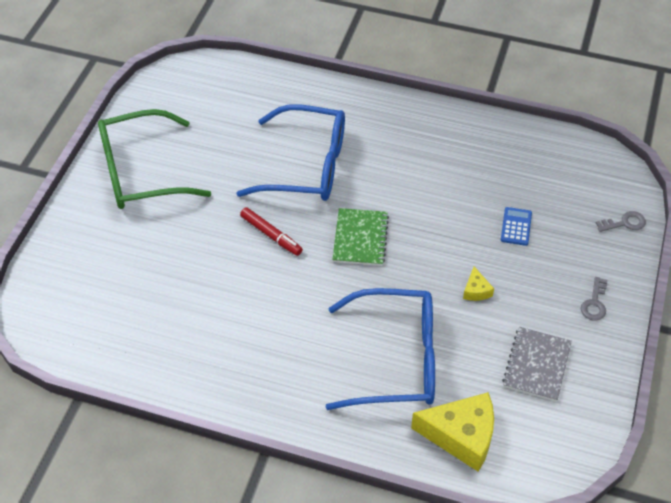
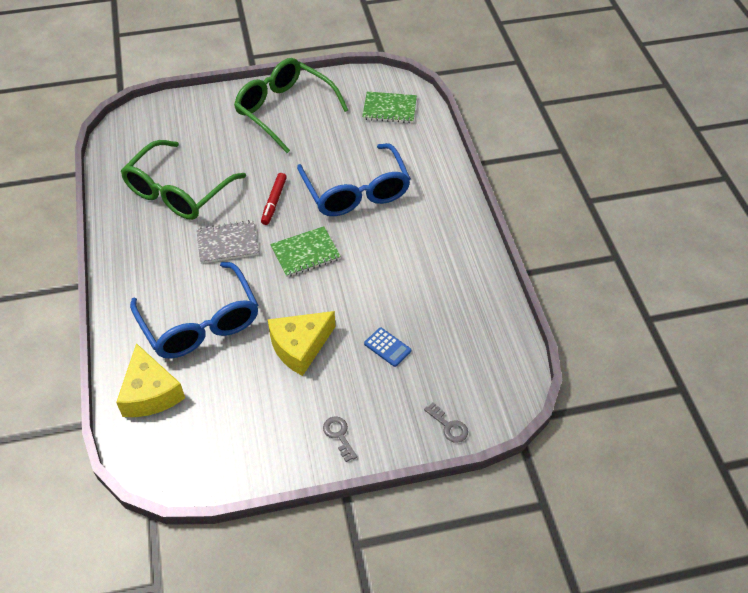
camera: 60 degrees right, 0 degrees up
yellow cheese [463,267,494,301] -> yellow cheese [267,311,336,376], size x2.17
blue calculator [501,207,532,246] -> blue calculator turned 60 degrees clockwise [364,328,411,367]
grey notebook [502,327,572,402] -> grey notebook moved to [196,220,259,264]
grey key [581,277,607,321] -> grey key turned 75 degrees clockwise [323,417,357,462]
none -> green glasses [121,140,246,220]
none -> green notebook [362,92,417,123]

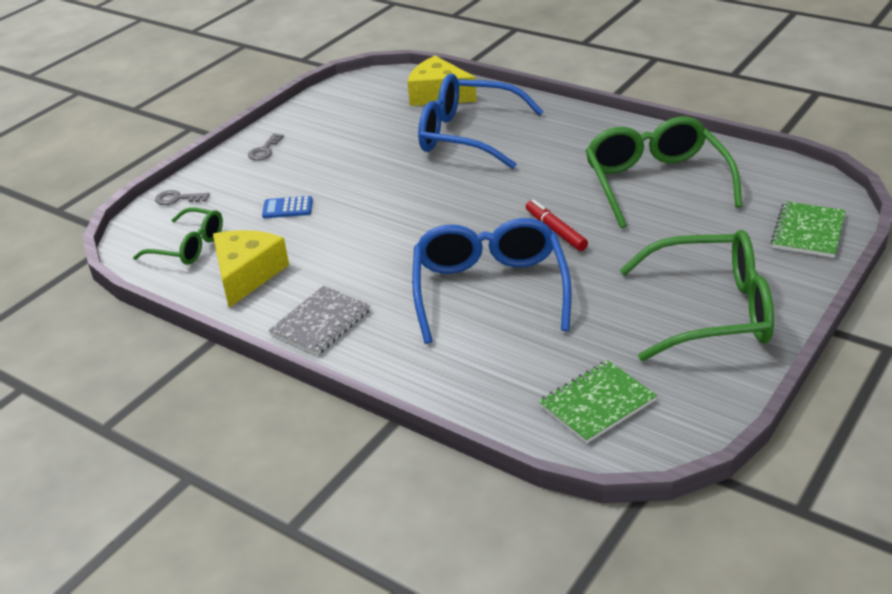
camera: 140 degrees right, 15 degrees down
grey notebook [196,220,259,264] -> grey notebook moved to [268,286,371,355]
yellow cheese [267,311,336,376] -> yellow cheese moved to [213,230,289,308]
green notebook [270,226,341,277] -> green notebook moved to [771,201,845,258]
blue glasses [297,143,411,216] -> blue glasses turned 60 degrees clockwise [412,218,572,344]
grey key [323,417,357,462] -> grey key turned 90 degrees clockwise [248,133,284,161]
none -> green glasses [133,208,223,265]

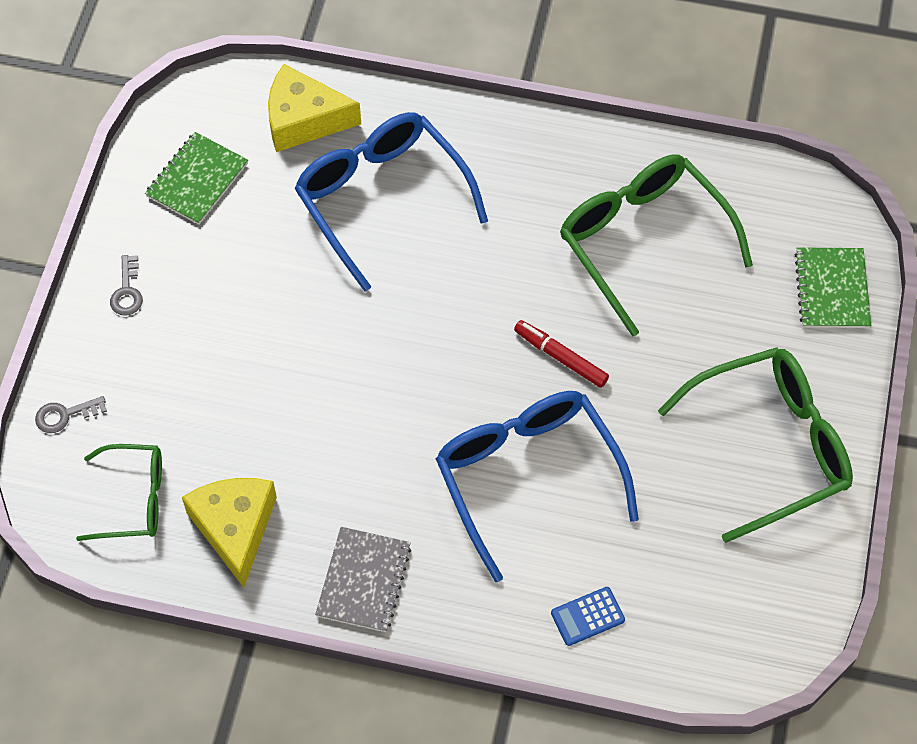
camera: 25 degrees left, 25 degrees up
blue calculator [262,196,313,218] -> blue calculator moved to [551,587,625,646]
blue glasses [418,74,544,169] -> blue glasses turned 60 degrees clockwise [294,112,488,292]
green notebook [538,360,657,444] -> green notebook moved to [145,132,248,225]

